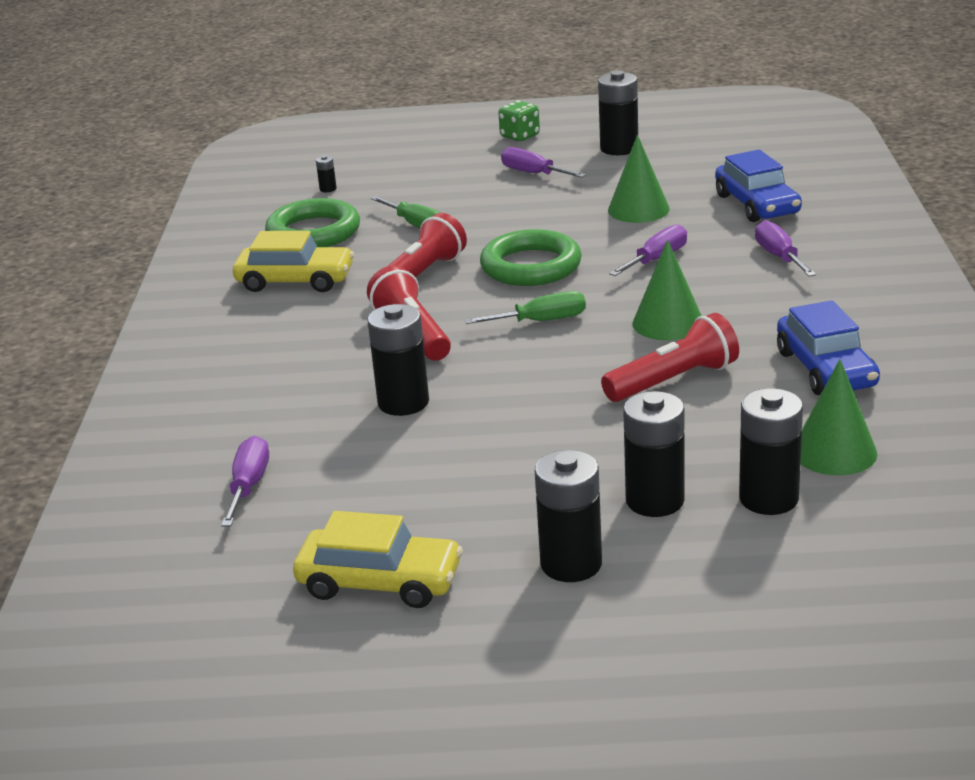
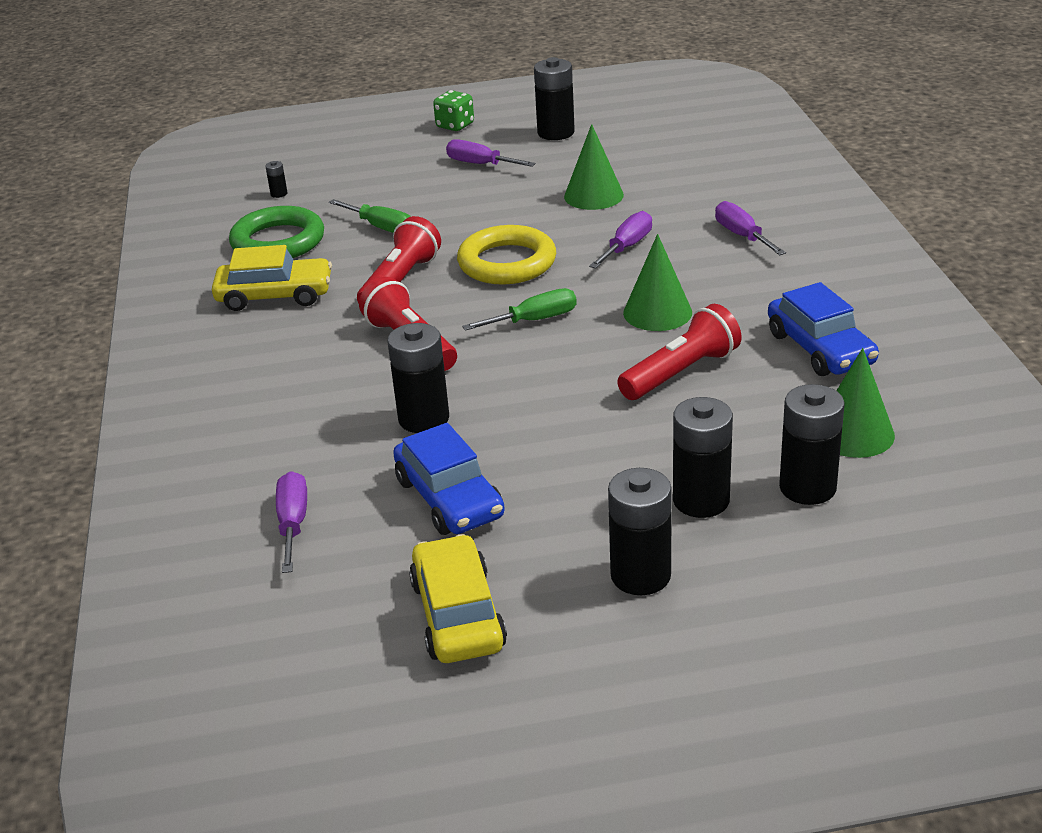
camera: 10 degrees left, 5 degrees up
yellow car [293,511,463,608] -> yellow car turned 105 degrees counterclockwise [409,534,507,663]
green ring [480,229,582,286] -> yellow ring [457,225,556,285]
blue car [715,150,802,222] -> blue car moved to [393,423,505,535]

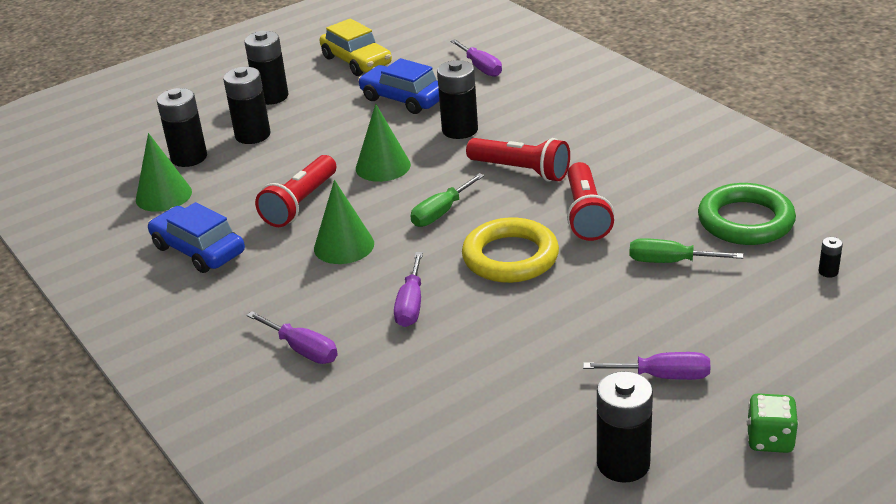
camera: 155 degrees right, 0 degrees up
yellow car [212,245,332,311] -> none
green cone [564,124,624,210] -> green cone moved to [356,104,411,182]

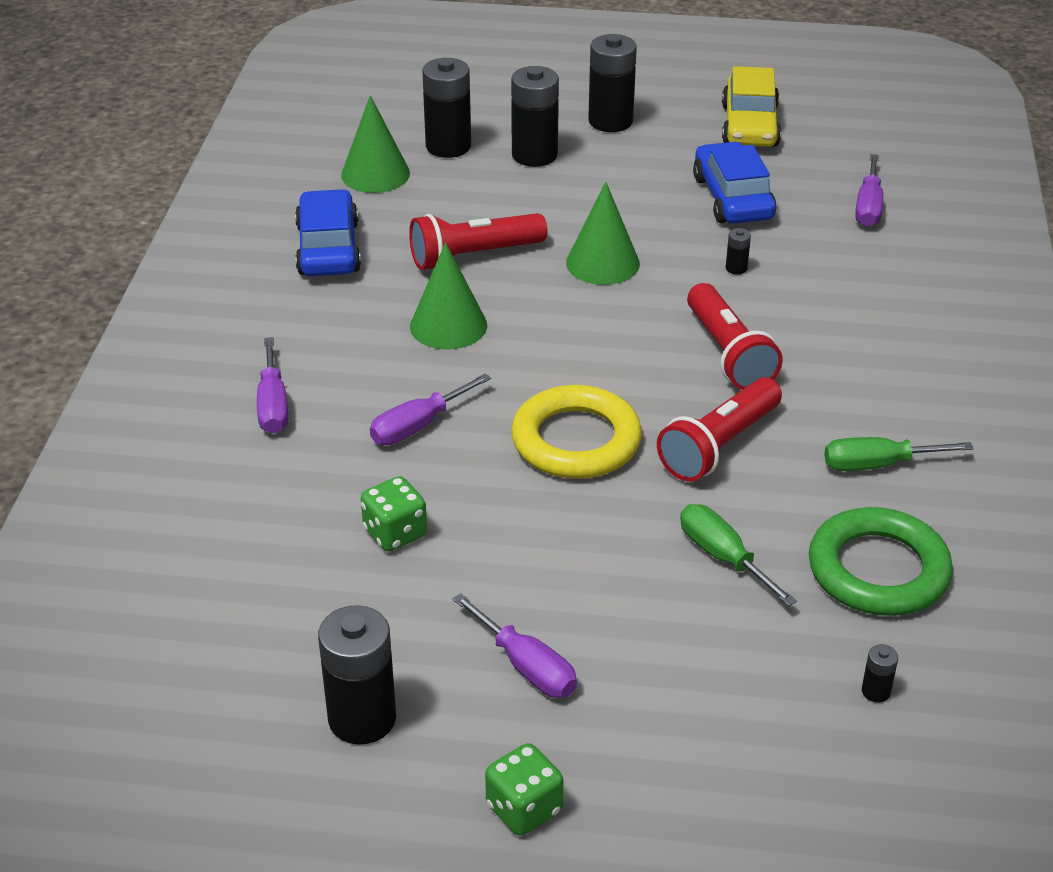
camera: 40 degrees right, 5 degrees up
green screwdriver [410,173,485,227] -> green screwdriver moved to [824,437,974,471]
black battery [437,60,478,139] -> black battery [726,228,751,275], size x0.43
none -> green dice [361,476,427,551]

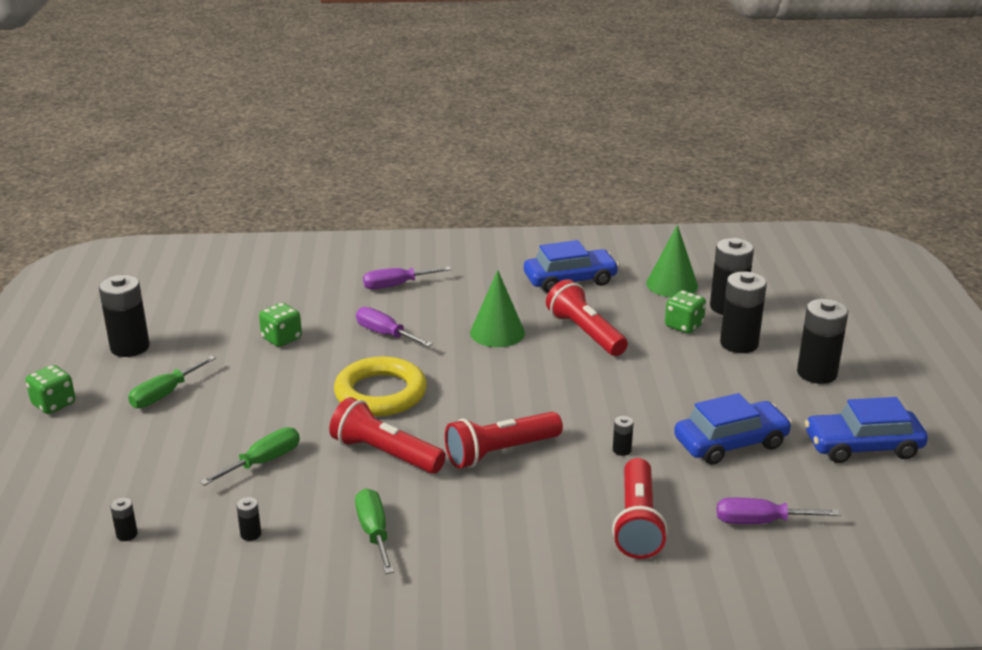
camera: 80 degrees right, 10 degrees down
purple screwdriver [453,593,577,698] -> green screwdriver [128,355,216,408]
green cone [566,182,640,285] -> none
yellow car [722,66,781,147] -> blue car [805,397,928,463]
green ring [809,507,953,616] -> black battery [236,497,261,541]
none -> red flashlight [612,458,668,559]
none -> green dice [665,290,706,334]

